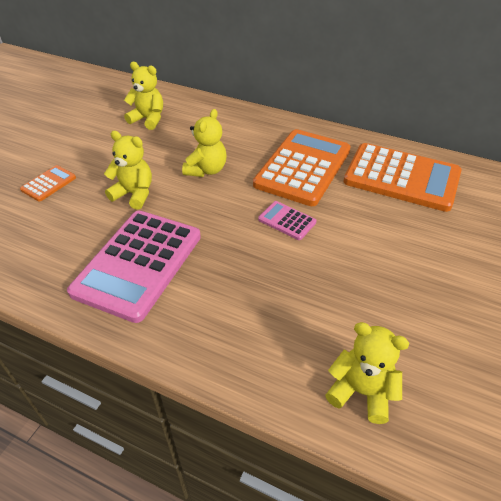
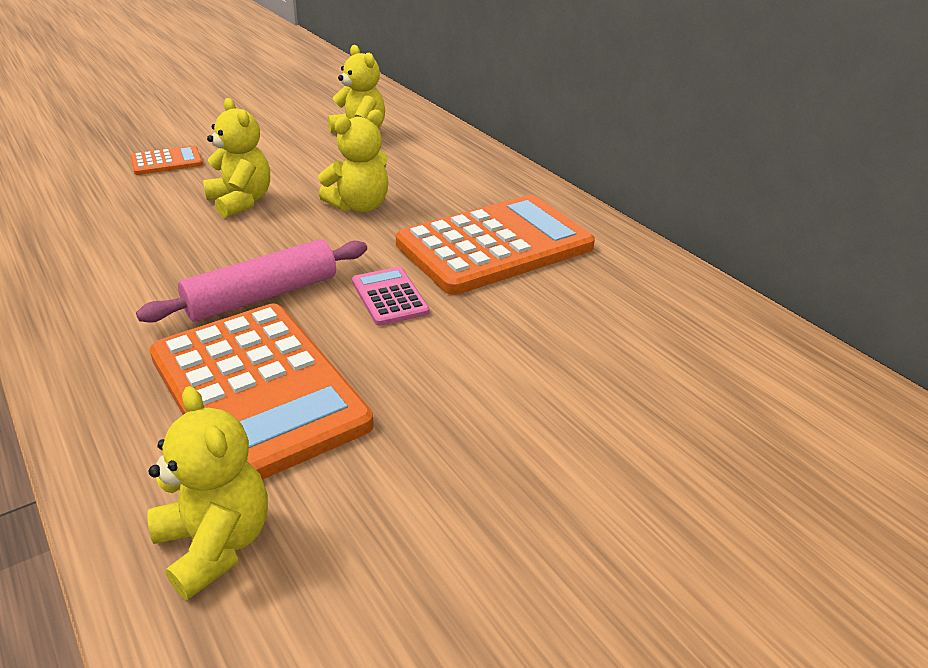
camera: 30 degrees right, 10 degrees down
pink calculator [67,211,201,323] -> none
orange calculator [343,143,461,212] -> orange calculator moved to [150,304,374,480]
none -> pink rolling pin [136,239,367,323]

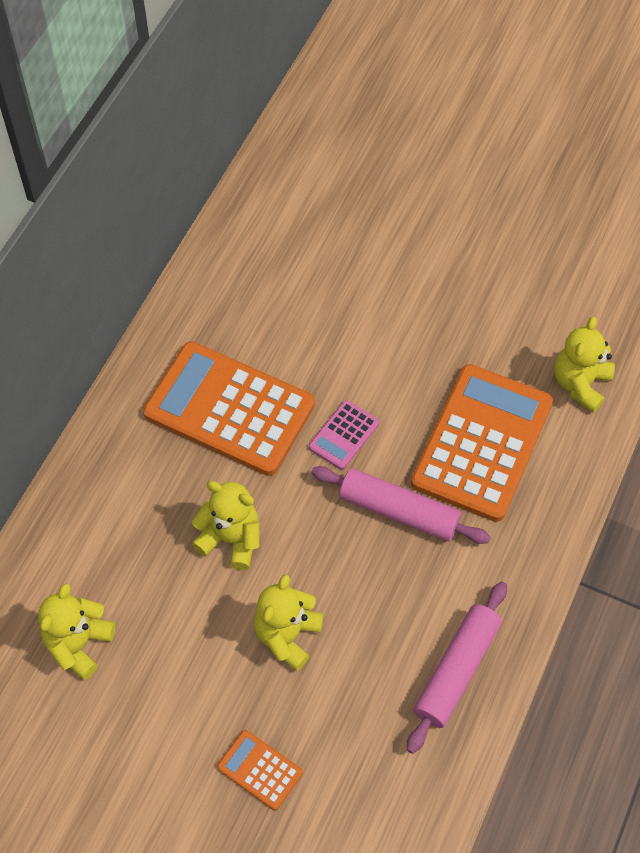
camera: 120 degrees left, 25 degrees up
none -> pink rolling pin [407,582,507,754]

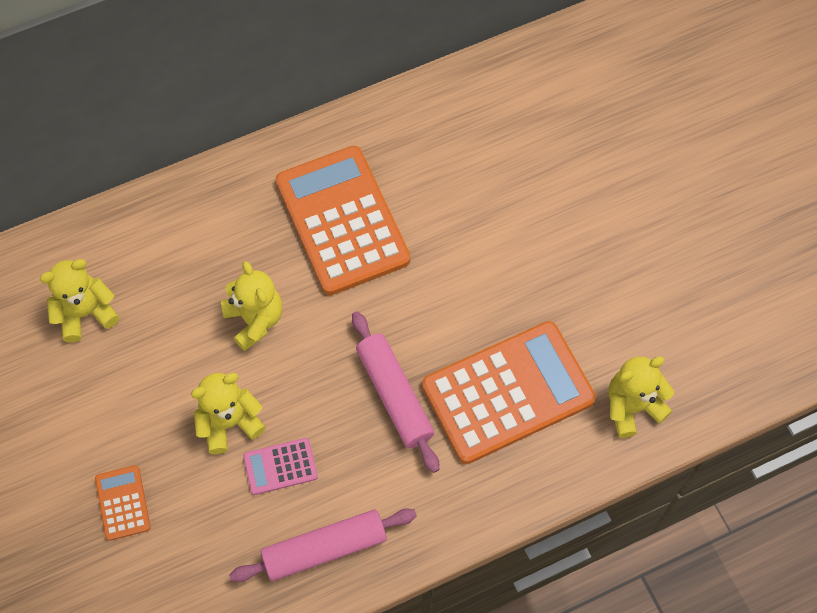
camera: 40 degrees right, 5 degrees up
pink calculator [309,400,379,470] -> pink calculator moved to [243,438,318,495]

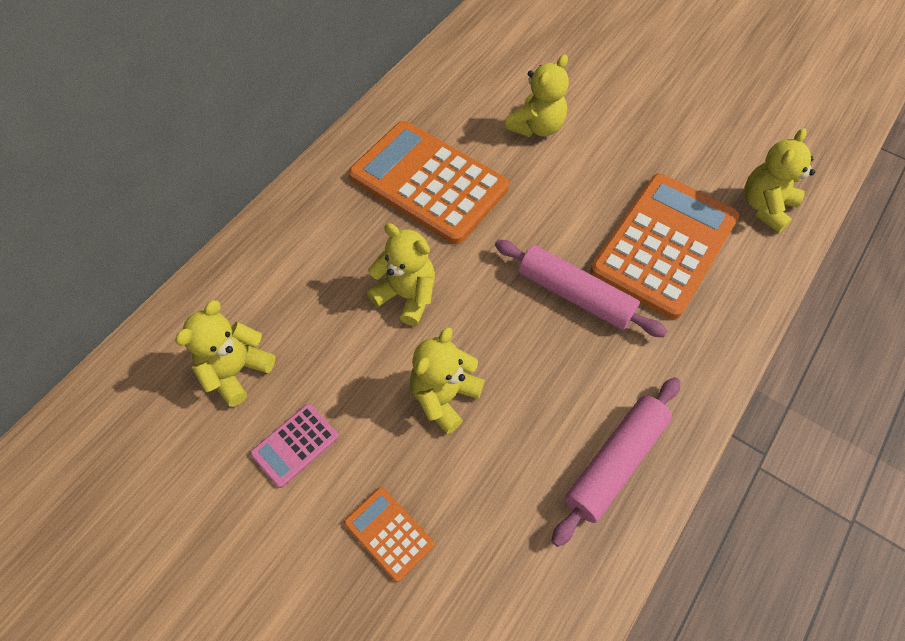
camera: 30 degrees left, 5 degrees down
pink calculator [243,438,318,495] -> pink calculator moved to [250,404,339,488]
none -> yellow teddy bear [505,54,569,137]

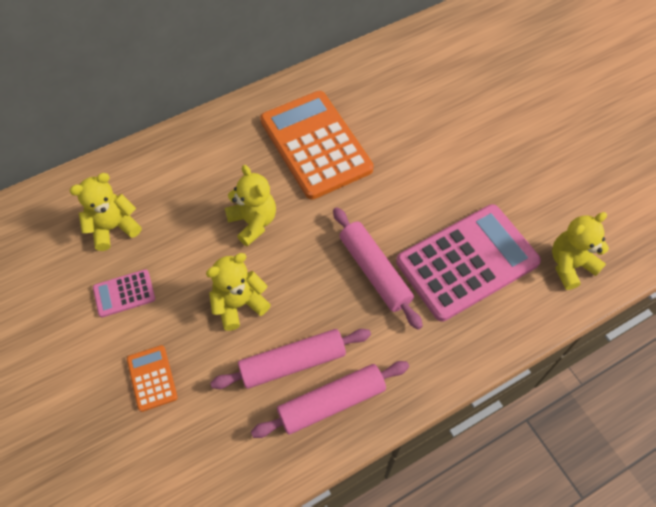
camera: 25 degrees right, 0 degrees up
yellow teddy bear [505,54,569,137] -> none
orange calculator [590,174,739,319] -> pink calculator [396,204,541,322]
none -> pink rolling pin [210,329,371,389]

